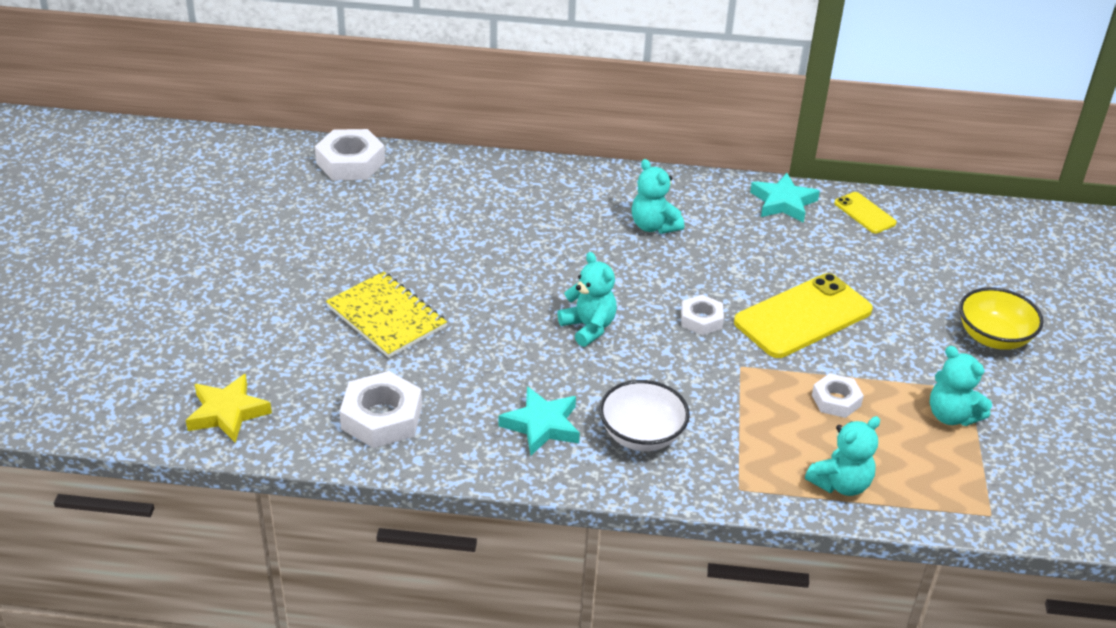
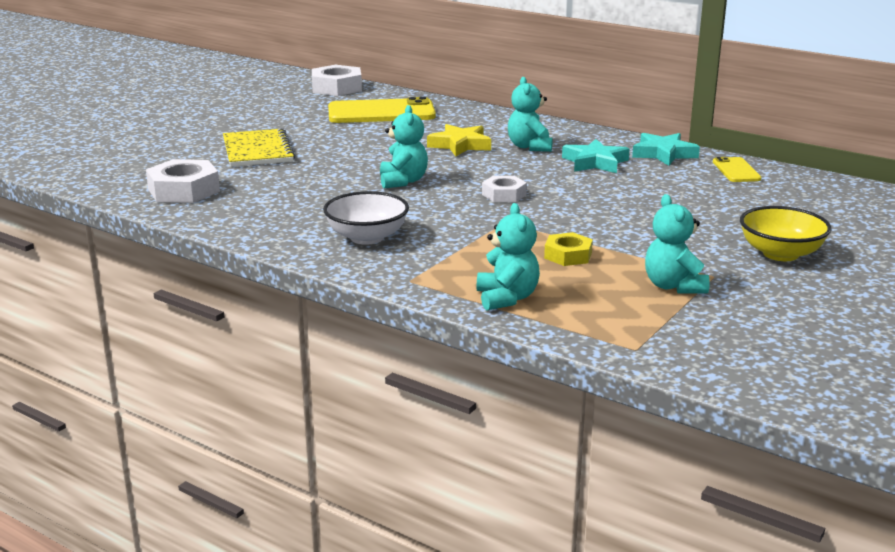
camera: 30 degrees right, 15 degrees down
yellow star [186,374,272,443] -> yellow star moved to [427,124,491,156]
turquoise star [498,386,580,456] -> turquoise star moved to [562,139,630,173]
yellow phone [734,273,873,358] -> yellow phone moved to [328,97,436,123]
turquoise teddy bear [805,416,880,496] -> turquoise teddy bear turned 90 degrees counterclockwise [477,203,540,310]
white nut [812,373,864,418] -> yellow nut [544,232,593,266]

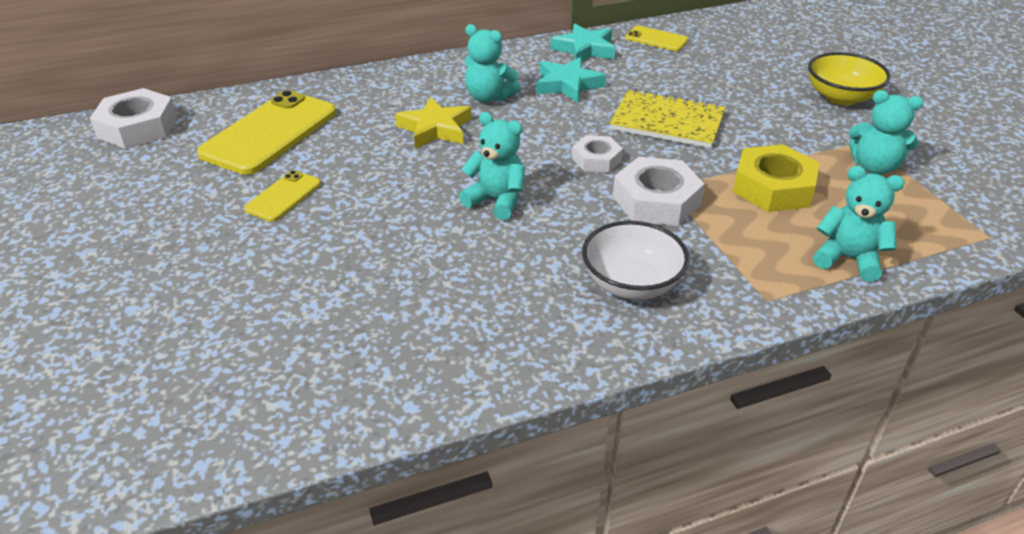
camera: 55 degrees left, 15 degrees up
white nut [146,159,220,203] -> white nut moved to [613,157,705,226]
yellow notebook [223,128,295,167] -> yellow notebook moved to [609,89,726,148]
yellow nut [544,232,593,266] -> yellow nut [733,144,820,212], size x1.66
none -> yellow phone [244,170,321,222]

